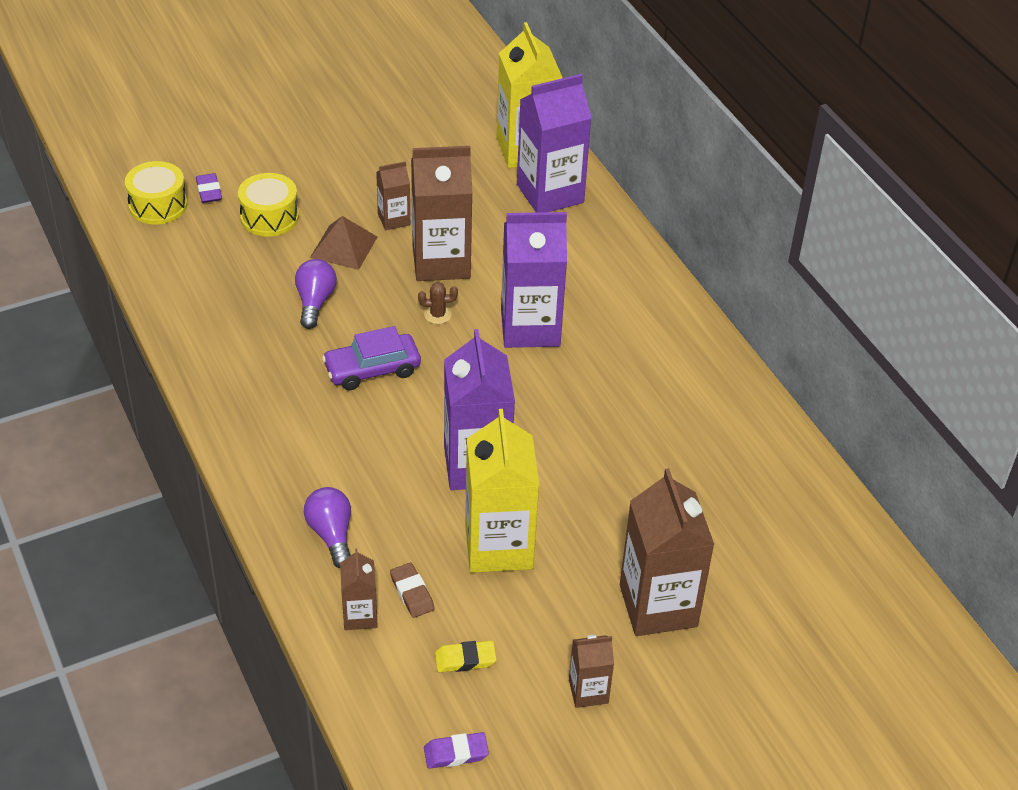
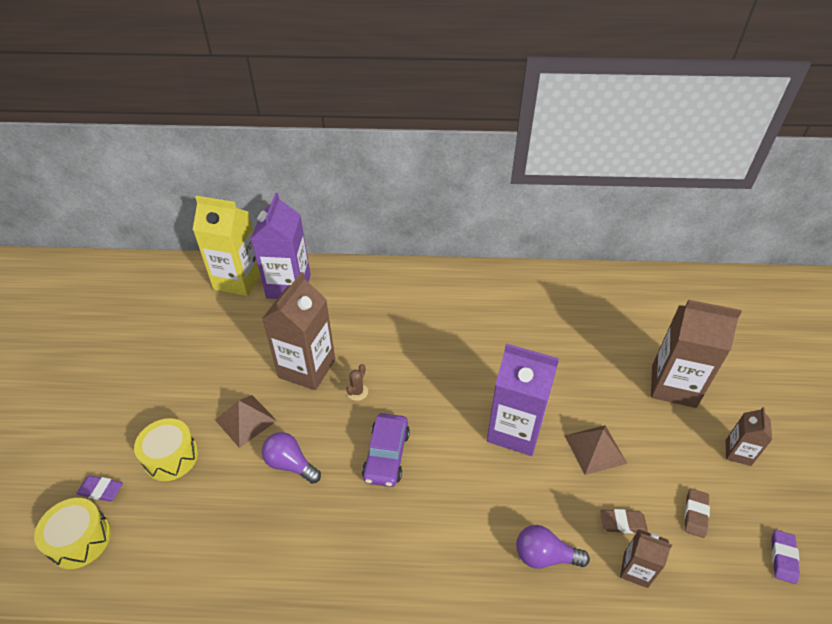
camera: 60 degrees left, 0 degrees up
brown carton [376,161,410,230] -> none
yellow eraser [435,641,497,672] -> brown eraser [685,488,710,538]
yellow carton [465,409,539,573] -> brown pyramid [565,425,627,475]
purple carton [501,212,567,348] -> none

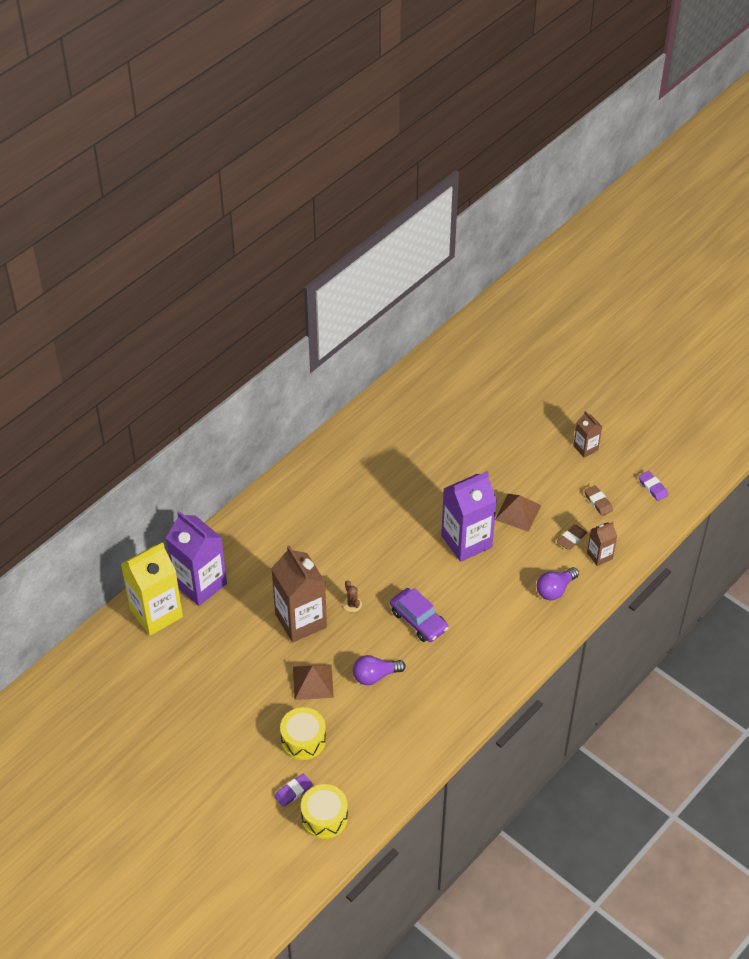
camera: 50 degrees left, 5 degrees up
brown carton [651,300,742,408] -> none

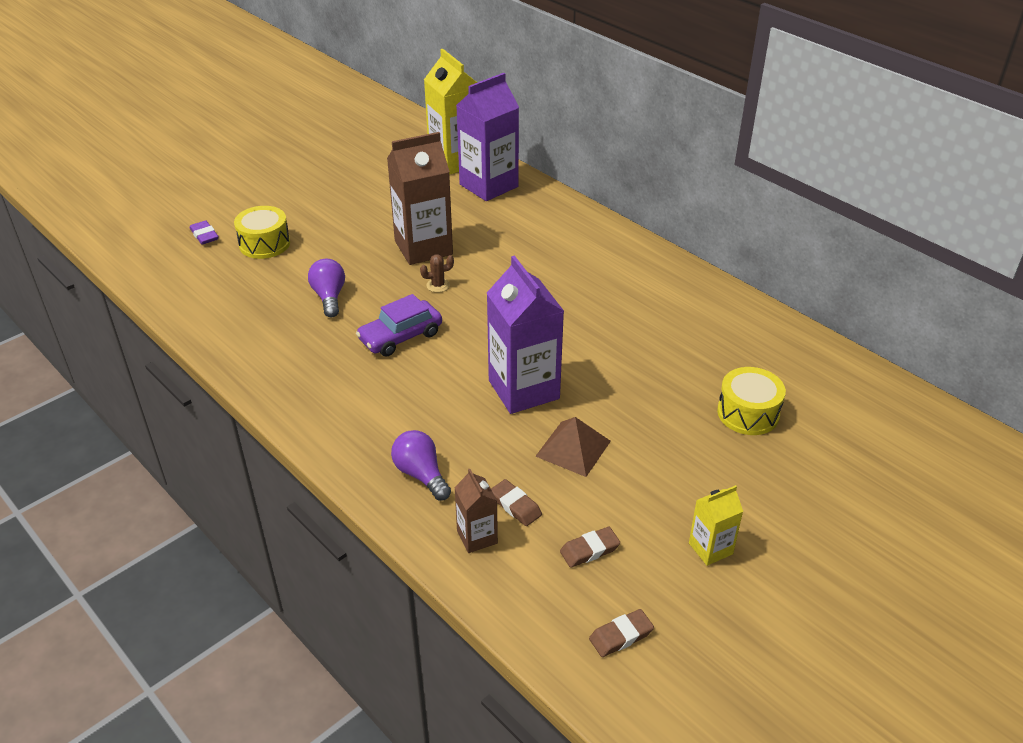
camera: 95 degrees right, 10 degrees down
brown pyramid [293,664,334,700] -> none
yellow drum [301,784,348,839] -> yellow drum moved to [717,367,786,435]
brown carton [573,411,602,458] -> yellow carton [689,485,743,566]
purple eraser [639,471,668,501] -> brown eraser [589,609,654,657]

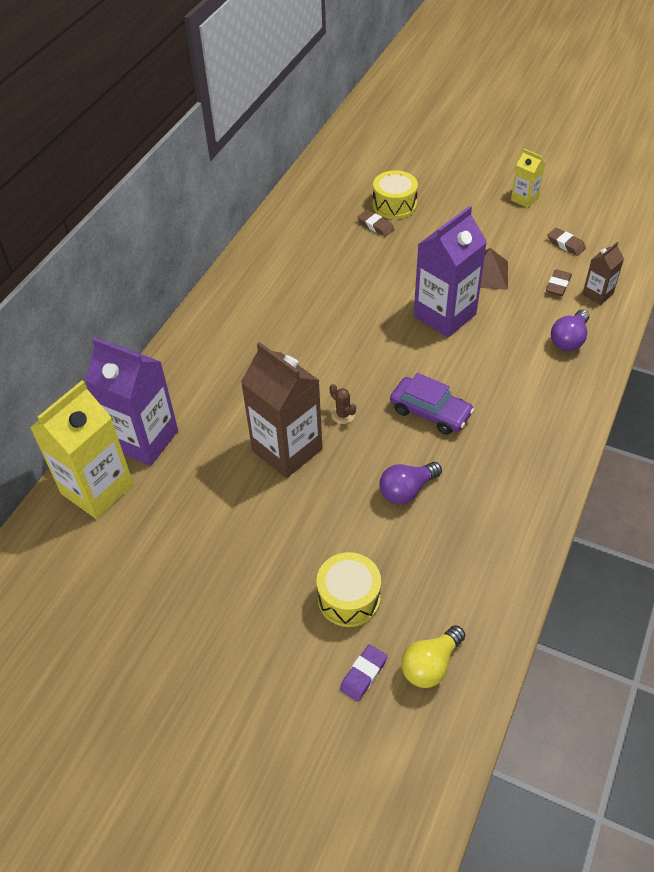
camera: 110 degrees left, 10 degrees up
brown eraser [589,609,654,657] -> brown eraser moved to [357,210,394,236]
none -> yellow light bulb [401,625,465,688]

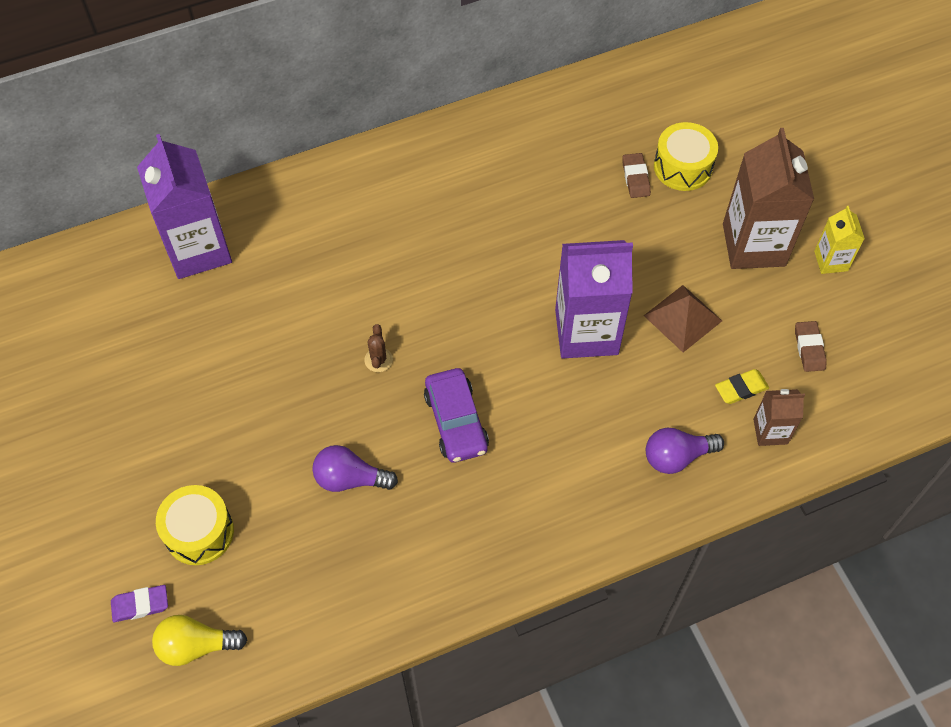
camera: 40 degrees right, 10 degrees up
yellow carton [30,381,134,519] -> none
brown carton [241,342,323,478] -> brown carton moved to [723,128,814,269]
brown eraser [546,269,572,296] -> yellow eraser [715,369,769,404]

